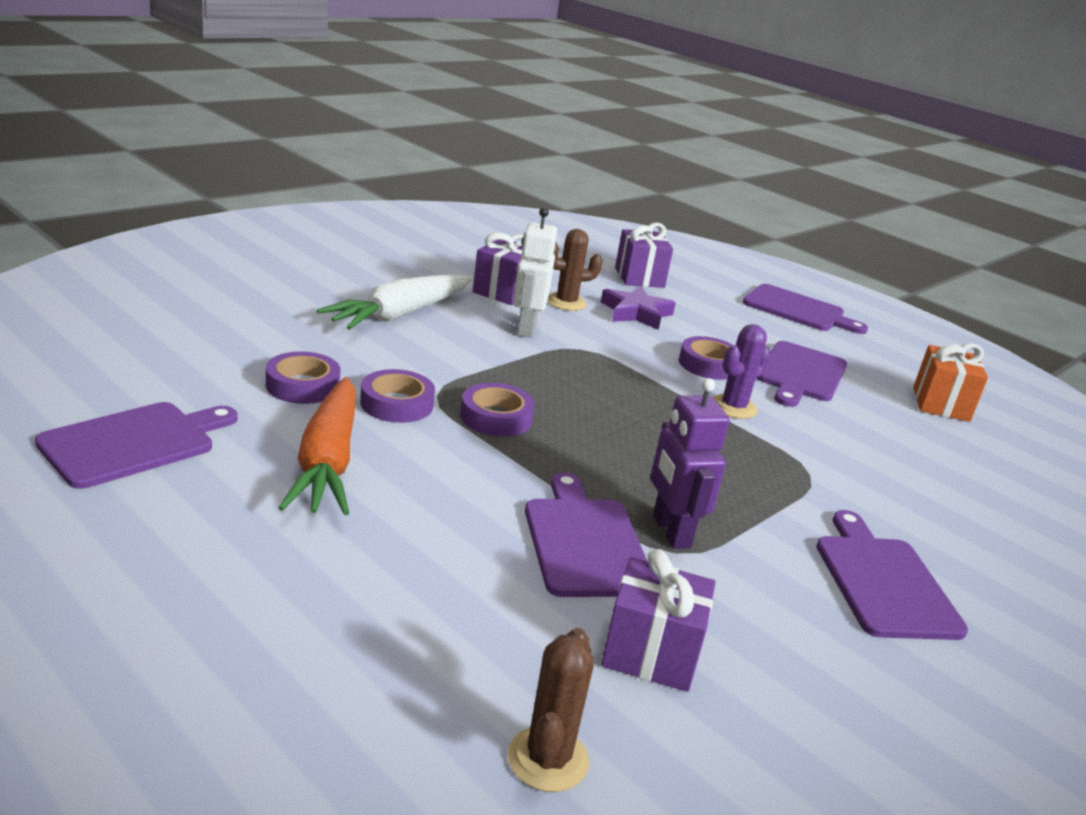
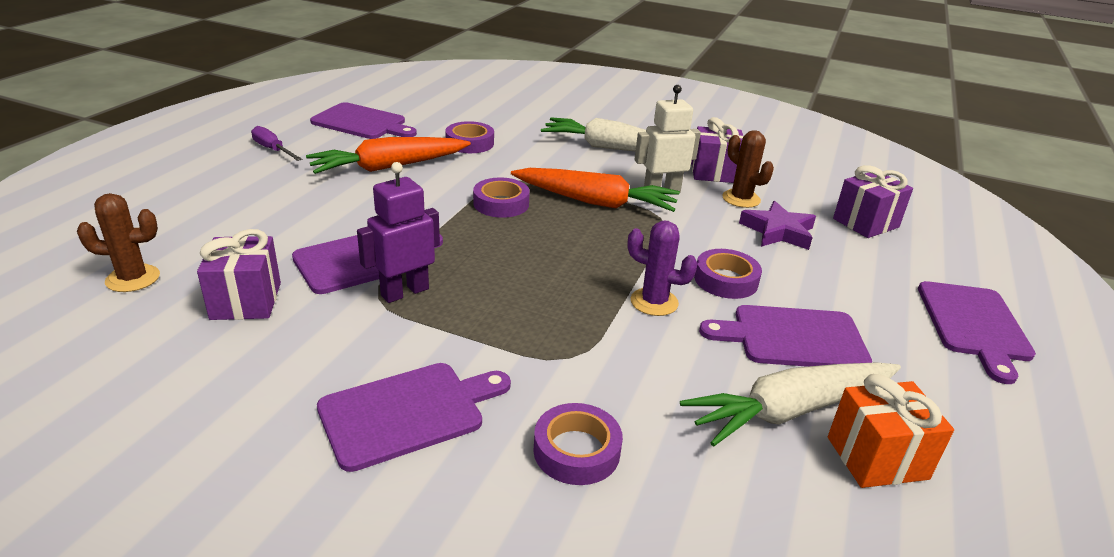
camera: 70 degrees right, 5 degrees up
purple tape [360,369,435,423] -> purple tape moved to [533,403,623,485]
none -> purple screwdriver [251,126,302,161]
none -> orange carrot [511,168,680,212]
none -> white carrot [680,362,901,447]

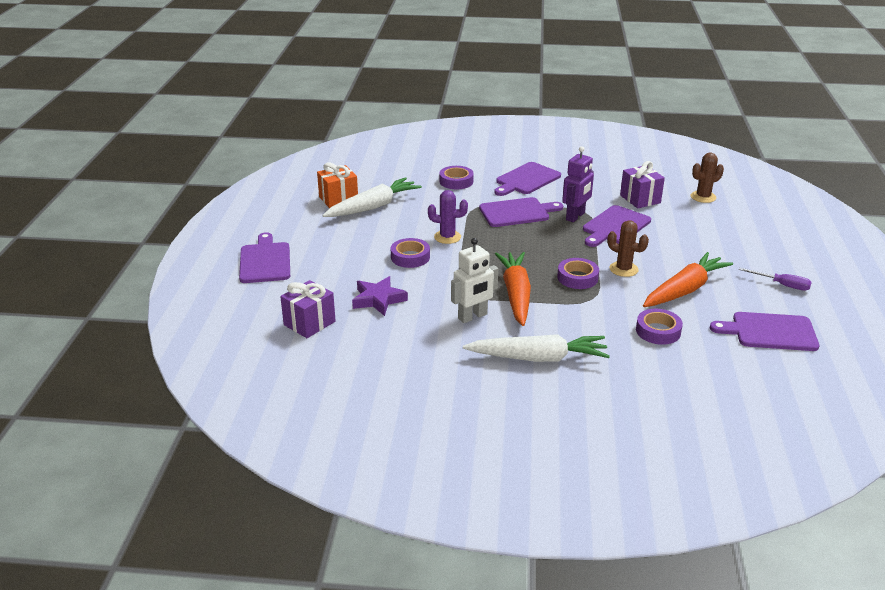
camera: 165 degrees right, 0 degrees up
orange carrot [511,168,680,212] -> orange carrot turned 90 degrees clockwise [495,252,531,326]
purple gift [691,117,744,183] -> none
purple cutting board [699,305,872,367] -> purple cutting board moved to [479,197,563,227]
brown cactus [722,130,774,208] -> brown cactus moved to [607,220,649,277]

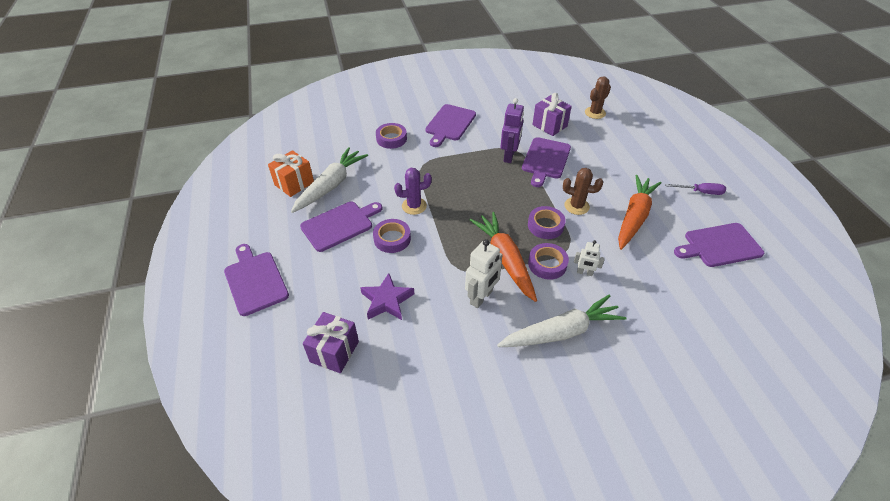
camera: 20 degrees left, 15 degrees up
purple cutting board [479,197,563,227] -> purple cutting board moved to [300,202,382,252]
purple tape [636,309,683,345] -> purple tape moved to [528,243,569,280]
none -> white robot [574,240,605,276]

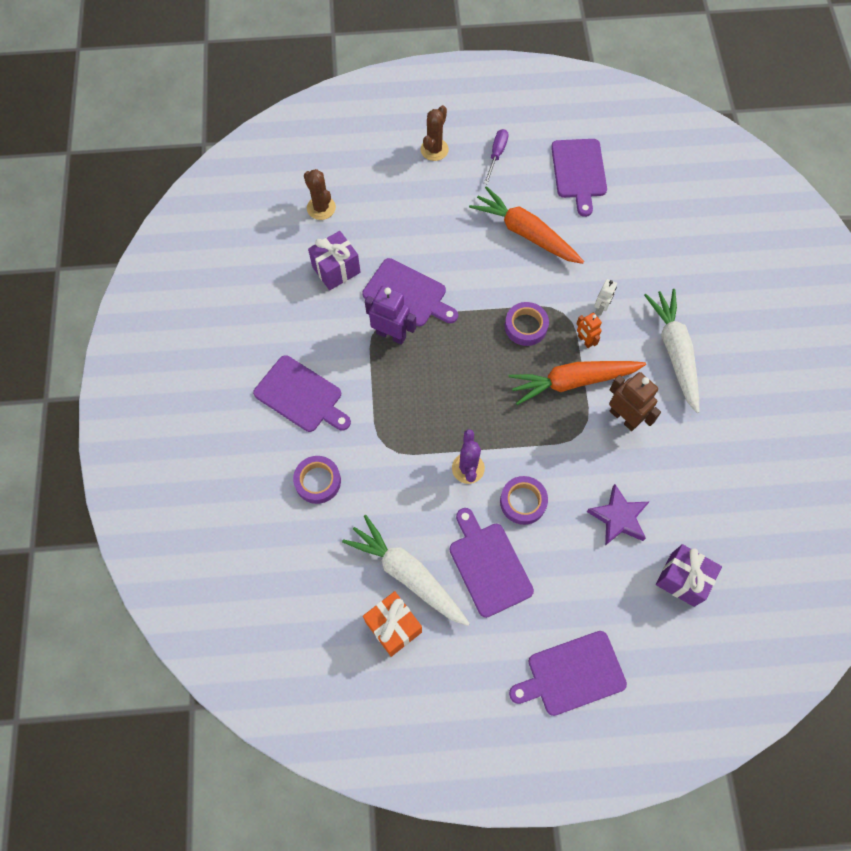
camera: 80 degrees left, 20 degrees up
white robot [465,239,503,308] -> brown robot [609,372,661,431]
purple tape [528,243,569,280] -> orange robot [576,312,602,348]
brown cactus [563,168,603,215] -> brown cactus moved to [421,105,449,161]

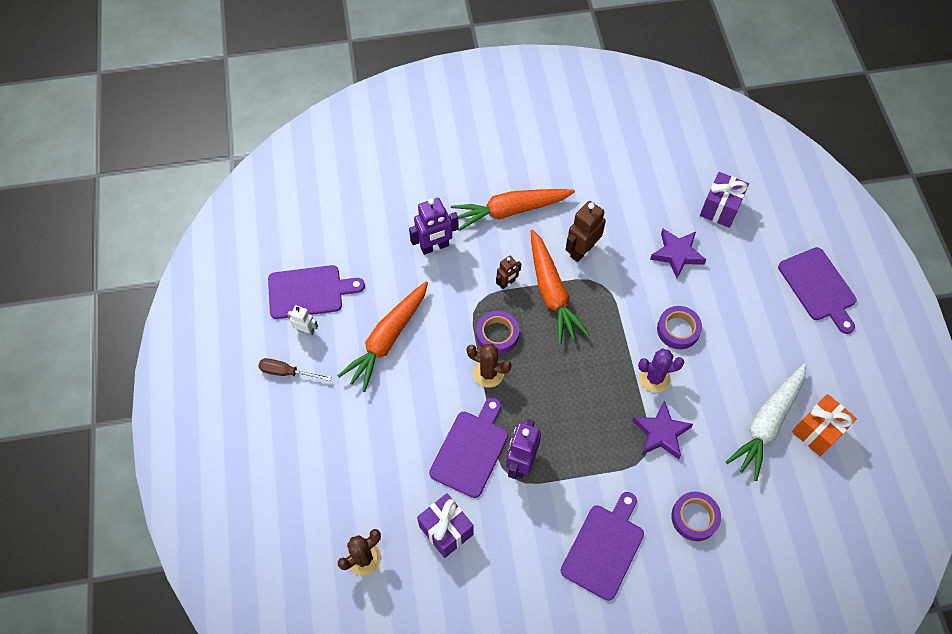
camera: 95 degrees left, 5 degrees down
brown cactus [421,105,449,161] -> brown cactus moved to [467,344,511,388]
purple cutting board [449,508,534,618] -> none
purple screwdriver [484,129,508,185] -> brown screwdriver [258,358,331,381]
orange robot [576,312,602,348] -> brown robot [496,256,521,289]
white robot [594,279,617,316] -> white robot moved to [287,305,318,336]
white carrot [644,289,699,413] -> orange carrot [451,189,575,231]
none -> purple robot [409,198,459,255]
none -> purple star [632,401,693,459]

